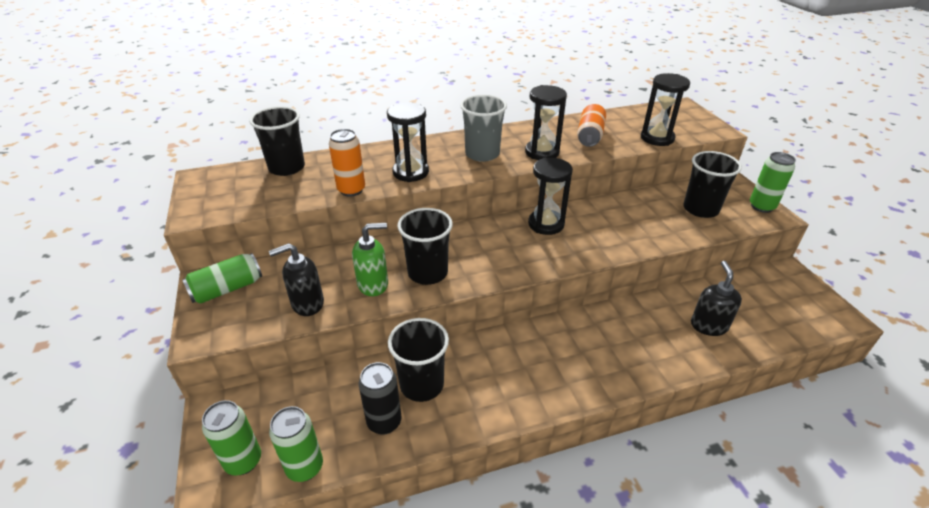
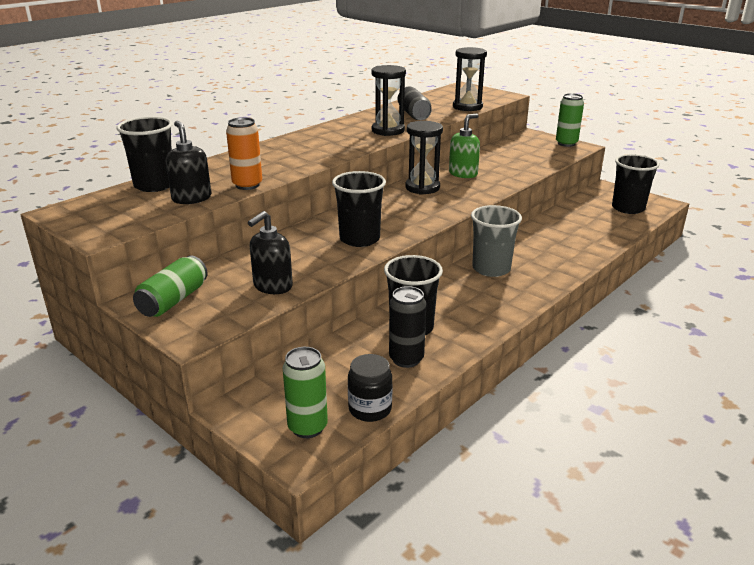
camera: 30 degrees left, 10 degrees down
green can [269,406,323,482] -> black jar [348,354,393,422]
green soap dispenser [352,223,388,296] -> green soap dispenser moved to [449,114,480,178]
black hourglass [387,102,429,182] -> none
grey cup [460,95,507,162] -> grey cup moved to [471,205,522,277]
orange can [577,104,606,147] -> black can [398,86,432,120]
black cup [683,151,742,218] -> black cup moved to [612,154,660,214]
black soap dispenser [691,261,742,336] -> black soap dispenser moved to [166,121,211,204]

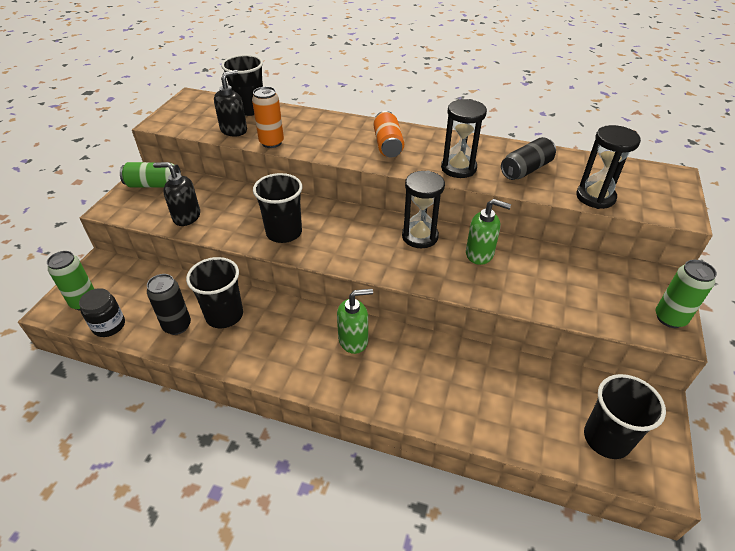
camera: 65 degrees right, 15 degrees up
grey cup [471,205,522,277] -> green soap dispenser [337,289,373,354]
none -> orange can [373,111,404,157]

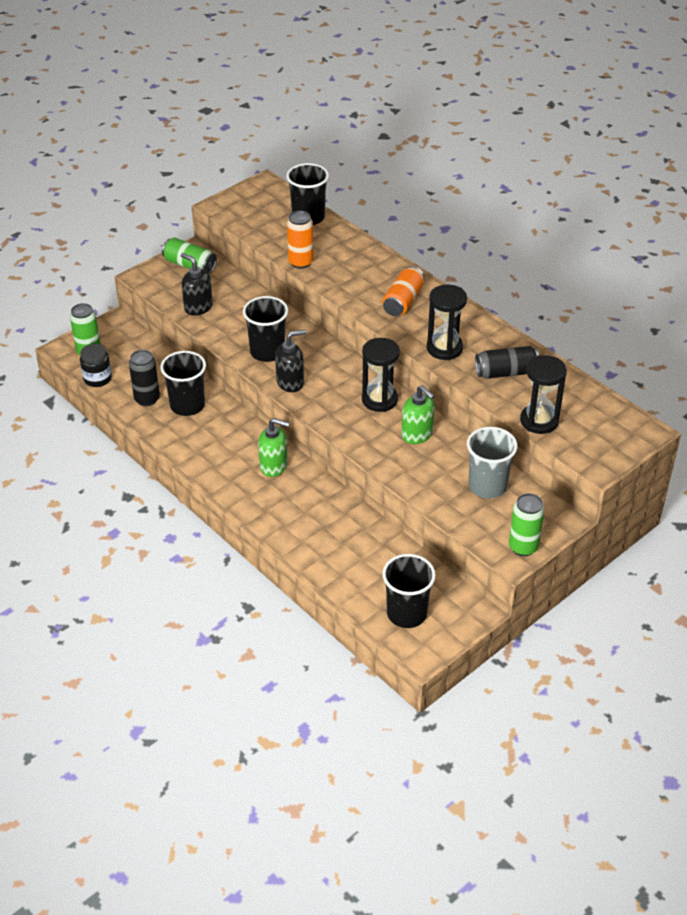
camera: 30 degrees right, 0 degrees up
black soap dispenser [214,70,247,136] -> black soap dispenser moved to [275,330,306,392]
none -> grey cup [467,427,518,499]

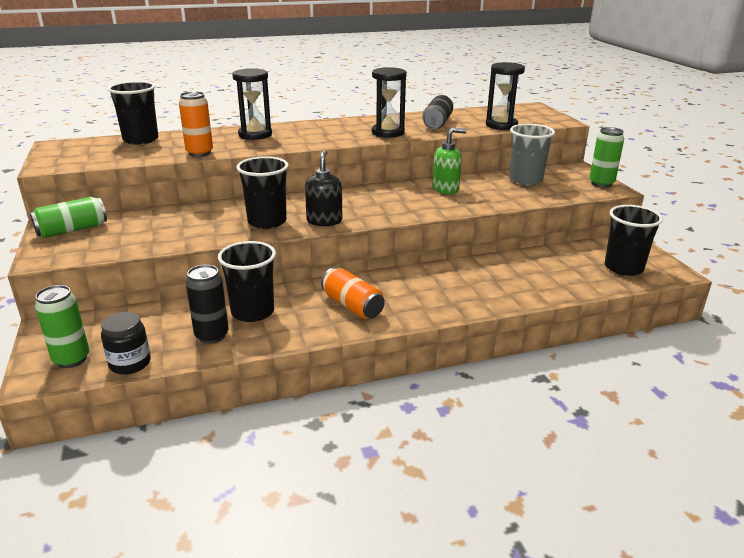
camera: 65 degrees left, 15 degrees down
black soap dispenser [181,253,213,315] -> none
green soap dispenser [258,418,290,477] -> none
black hourglass [362,338,400,412] -> black hourglass moved to [232,68,272,140]
orange can [383,266,424,316] -> orange can moved to [321,267,385,319]

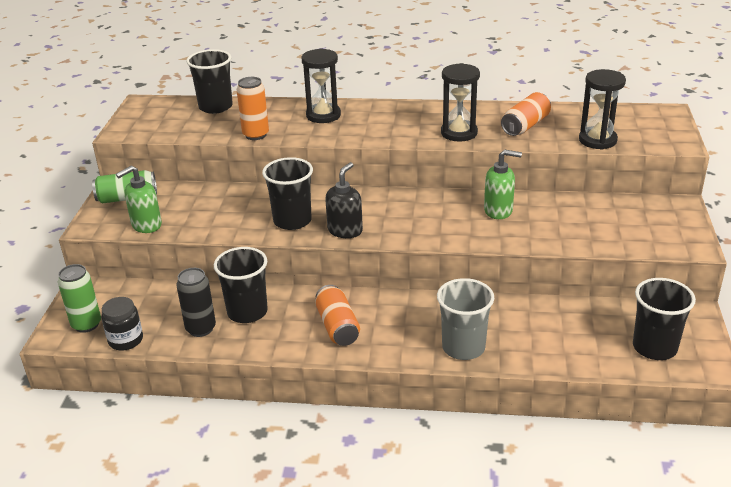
camera: 25 degrees right, 5 degrees up
black can [423,95,453,129] -> orange can [501,92,551,136]
grey cup [509,124,555,186] -> grey cup moved to [437,278,494,360]
green can [589,127,624,187] -> none
none -> green soap dispenser [116,166,162,233]

